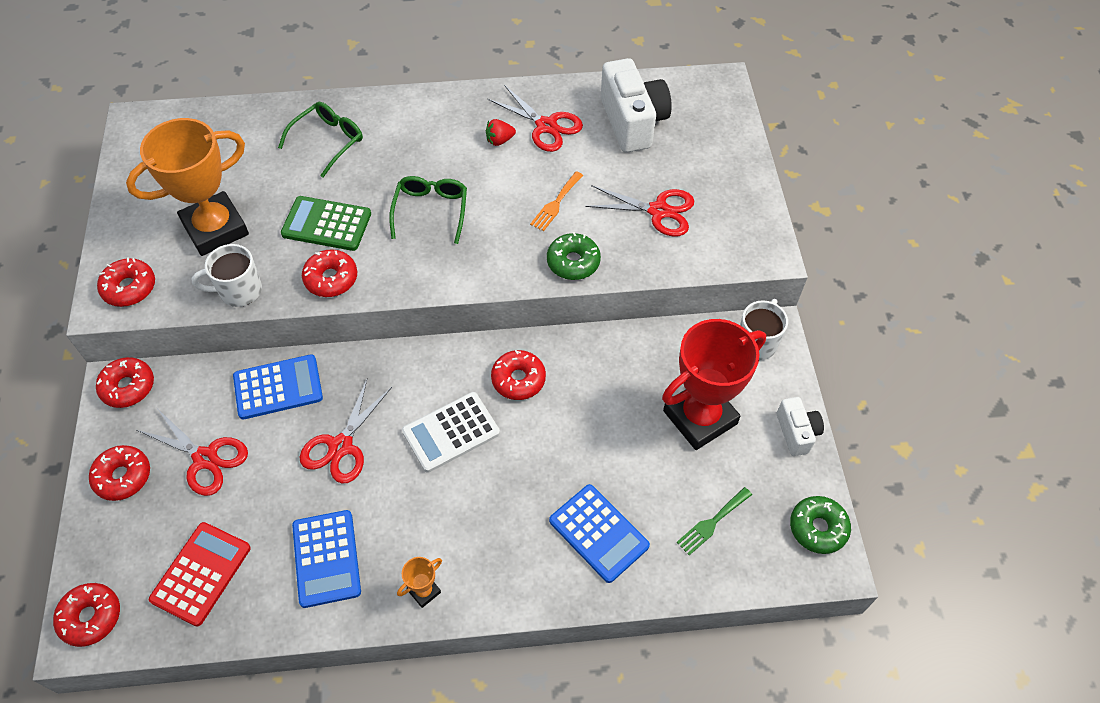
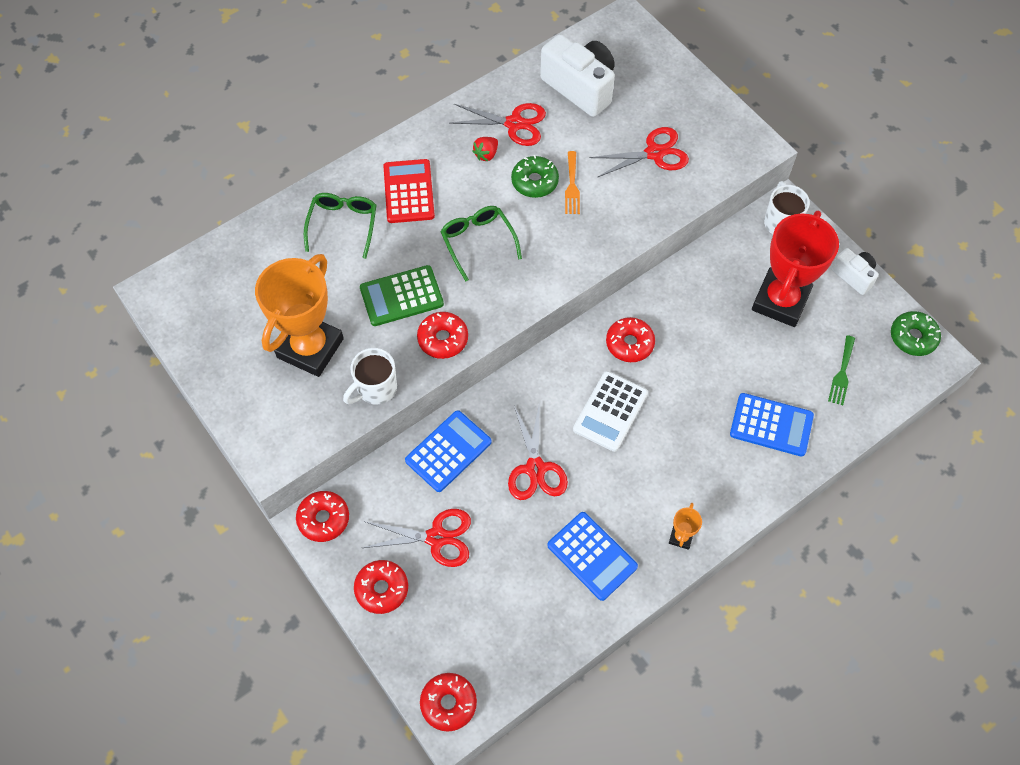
camera: 30 degrees left, 5 degrees up
red donut [97,257,155,307] -> none
red calculator [149,522,251,627] -> red calculator moved to [383,159,435,223]
green donut [547,232,601,280] -> green donut moved to [511,155,559,198]

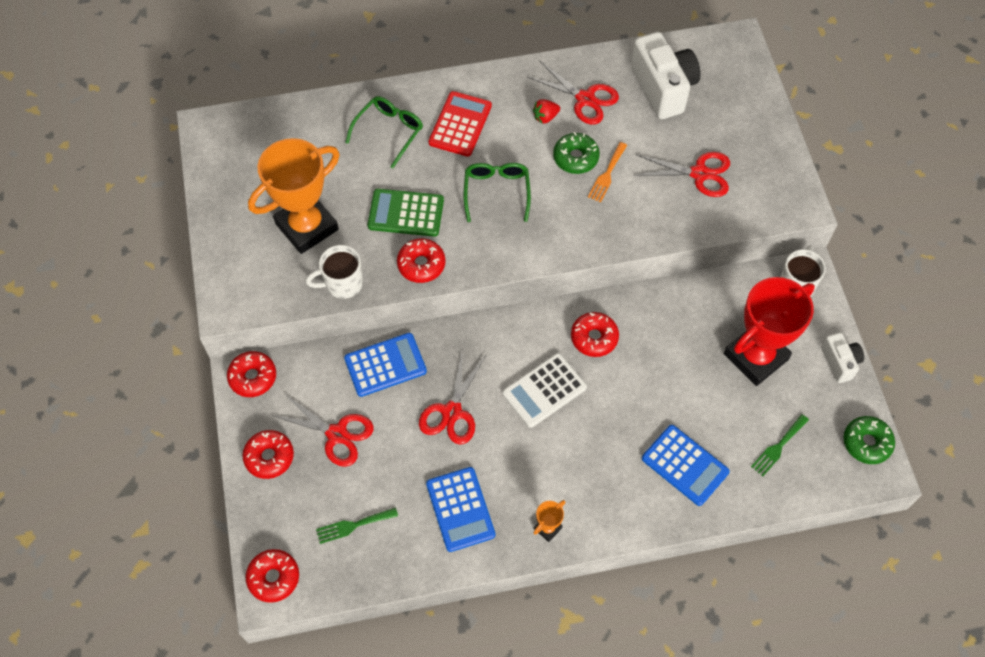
camera: 25 degrees right, 0 degrees up
none -> green fork [316,507,398,544]

